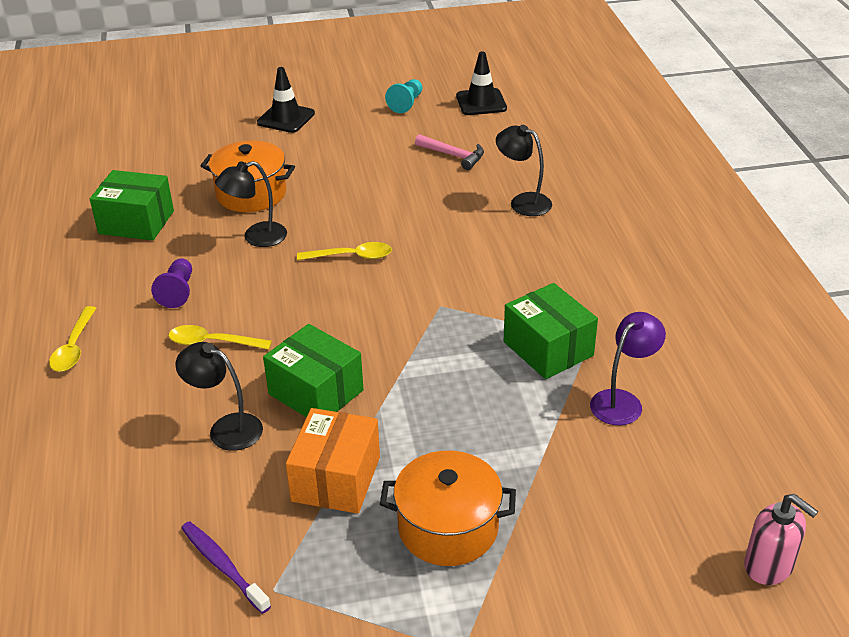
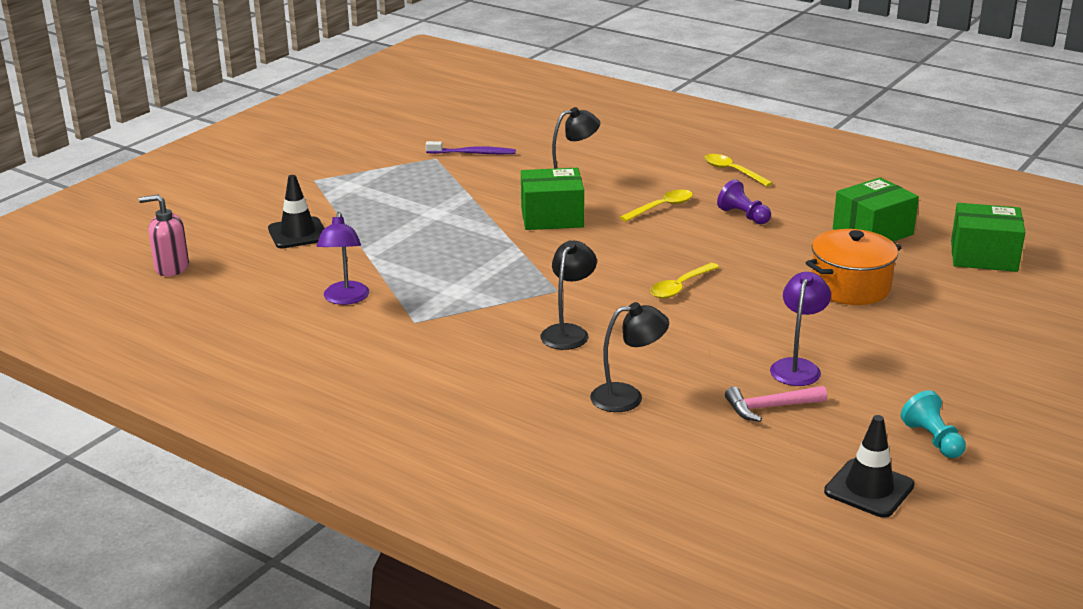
camera: 135 degrees right, 10 degrees down
black lamp [215,161,287,247] -> black lamp moved to [541,240,597,350]
black traffic cone [257,67,315,133] -> black traffic cone moved to [268,175,324,249]
orange box [286,408,380,514] -> none
orange pot [380,451,516,566] -> none
green box [504,283,598,379] -> green box moved to [951,203,1025,272]
none -> purple lamp [770,272,831,386]

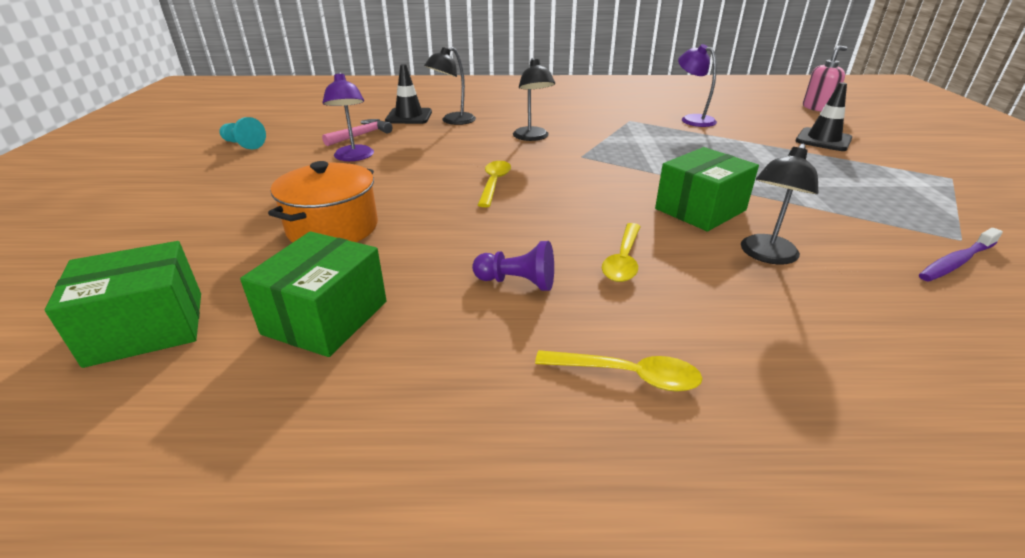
camera: 145 degrees right, 5 degrees up
black traffic cone [824,415,915,518] -> black traffic cone moved to [385,64,432,124]

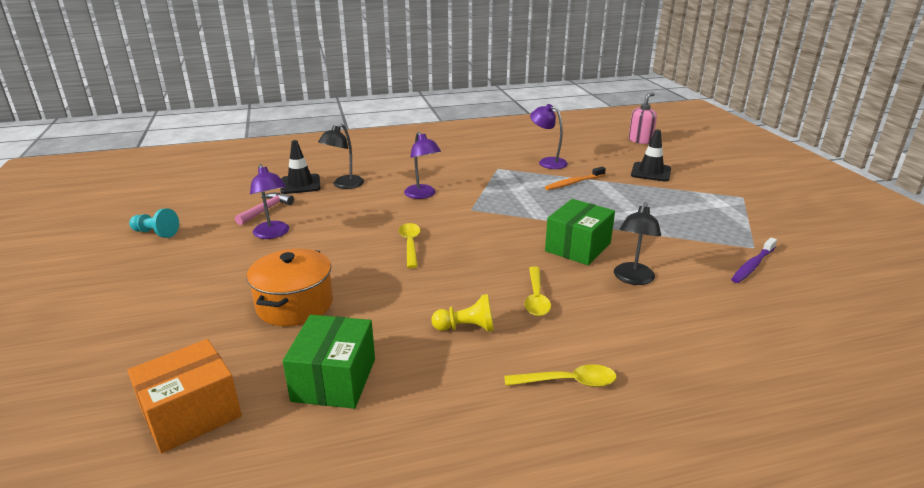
camera: 15 degrees left, 5 degrees down
green box [45,241,201,368] -> orange box [127,339,242,454]
purple pawn [472,241,554,291] -> yellow pawn [432,294,494,332]
black lamp [513,58,555,141] -> purple lamp [404,132,441,199]
none -> orange toothbrush [545,167,606,190]

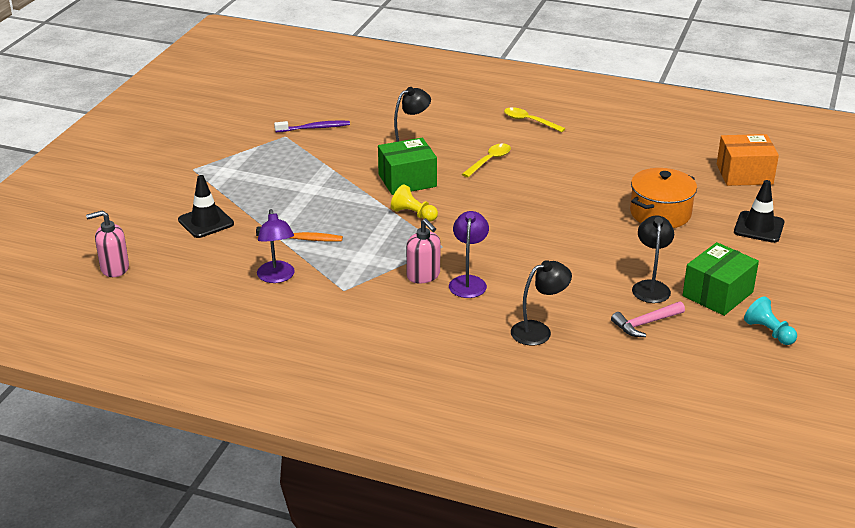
camera: 145 degrees left, 5 degrees up
purple lamp [250,164,289,239] -> black lamp [632,215,674,303]
black traffic cone [280,140,321,194] -> black traffic cone moved to [734,180,785,243]
green box [283,315,375,409] -> green box moved to [683,242,759,316]
yellow spoon [399,223,420,268] -> none
yellow pawn [432,294,494,332] -> yellow pawn moved to [391,184,438,222]
none -> pink soap dispenser [406,218,440,283]

